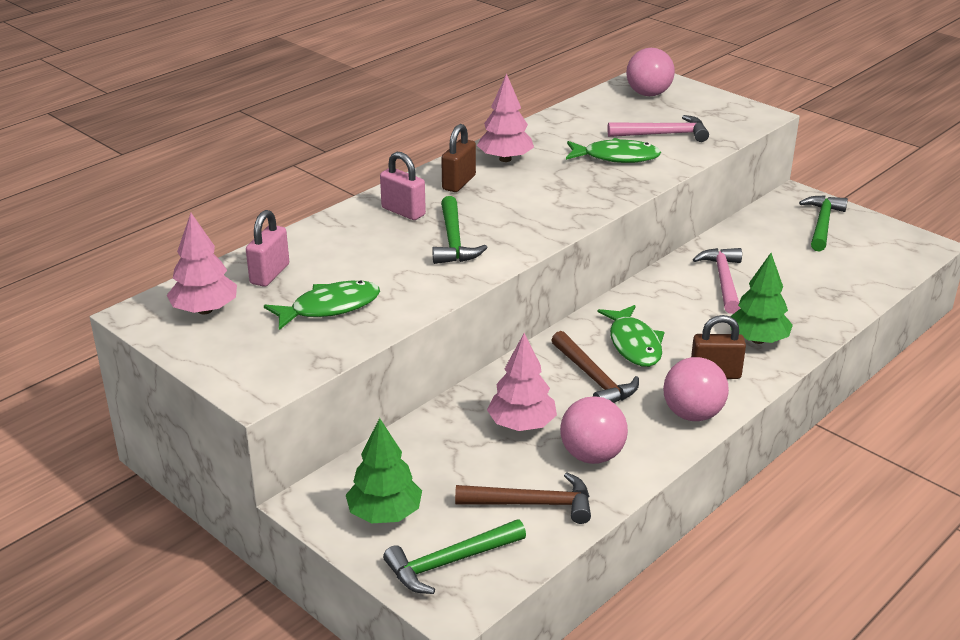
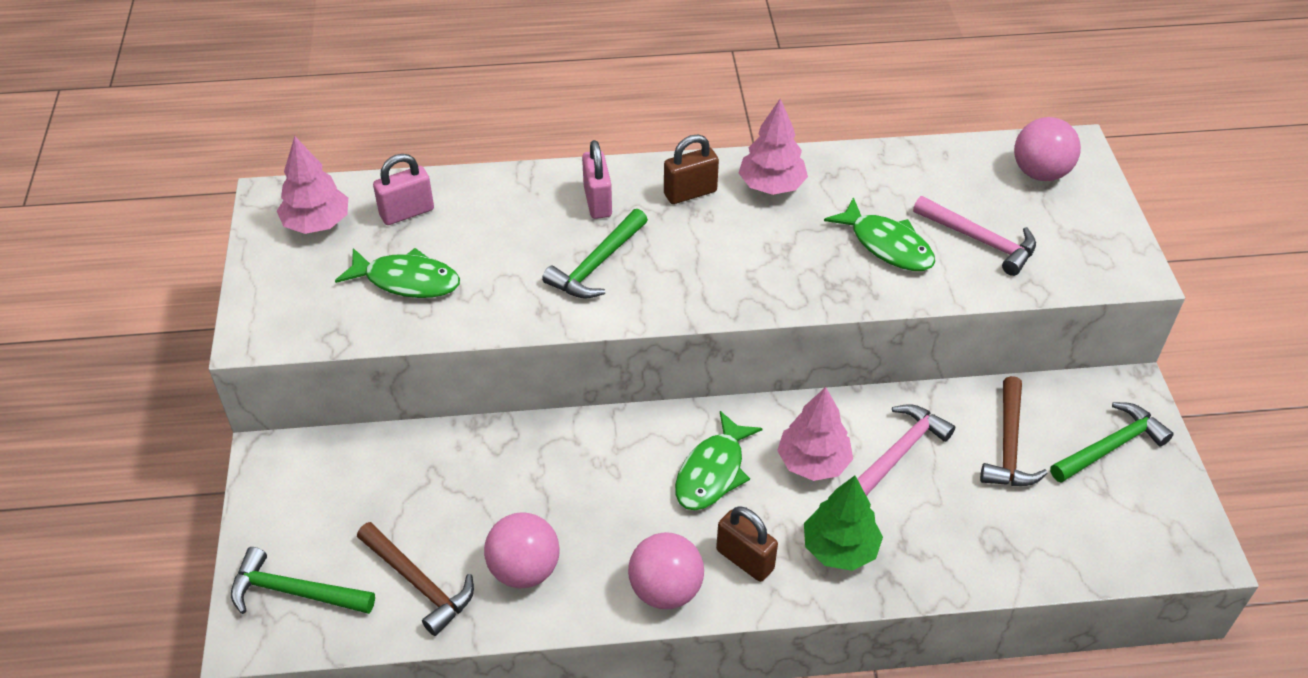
camera: 40 degrees right, 15 degrees up
green tree [346,418,422,524] -> none
pink tree [487,333,557,431] -> pink tree moved to [777,387,853,481]
brown hammer [551,331,639,403] -> brown hammer moved to [980,376,1048,486]

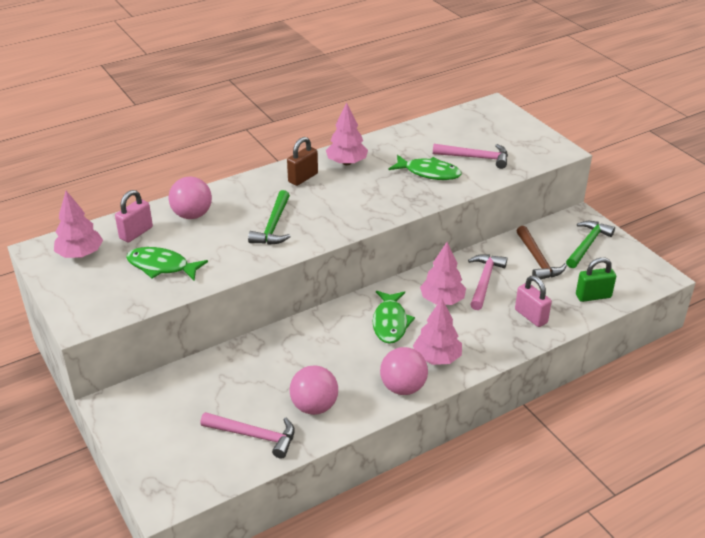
camera: 25 degrees left, 10 degrees down
green hammer [231,547,375,614] -> none
green fish [335,248,460,298] -> green fish turned 150 degrees counterclockwise [126,247,208,281]
brown hammer [357,522,474,636] -> pink hammer [200,412,295,459]
pink padlock [582,140,612,219] -> pink padlock moved to [515,276,552,327]
brown padlock [716,506,778,582] -> pink tree [413,298,462,365]
green tree [804,476,883,571] -> none
pink ball [1014,117,1081,181] -> pink ball moved to [168,176,212,219]
none -> green padlock [576,257,616,302]

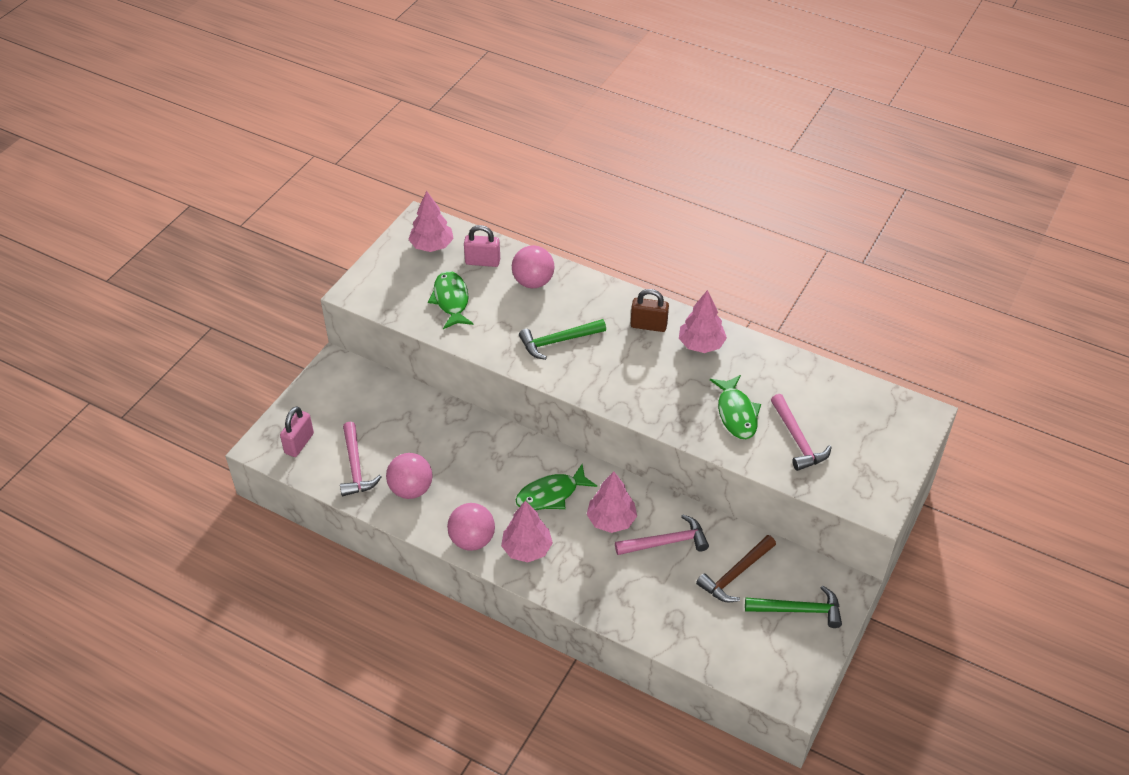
camera: 60 degrees right, 10 degrees up
pink padlock [515,276,552,327] -> pink padlock moved to [280,406,314,457]
green padlock [576,257,616,302] -> none

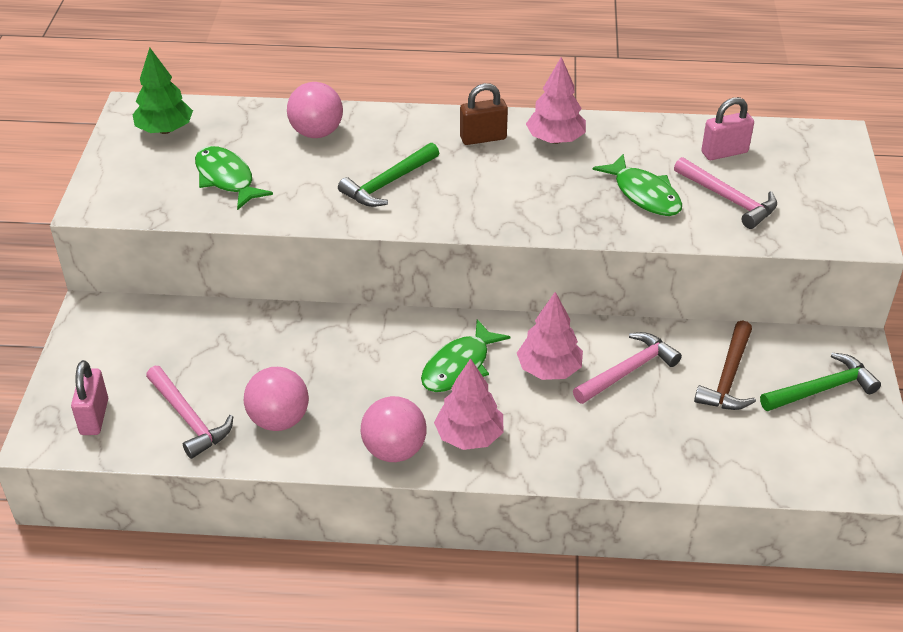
camera: 25 degrees left, 5 degrees down
pink tree [408,191,454,252] -> green tree [132,48,193,134]
pink padlock [464,225,500,267] -> pink padlock moved to [701,97,754,160]

